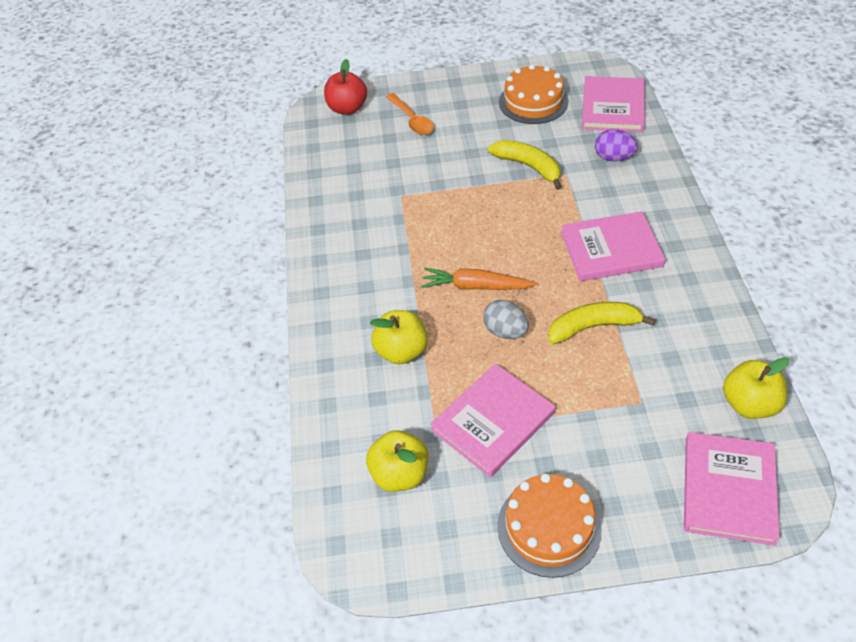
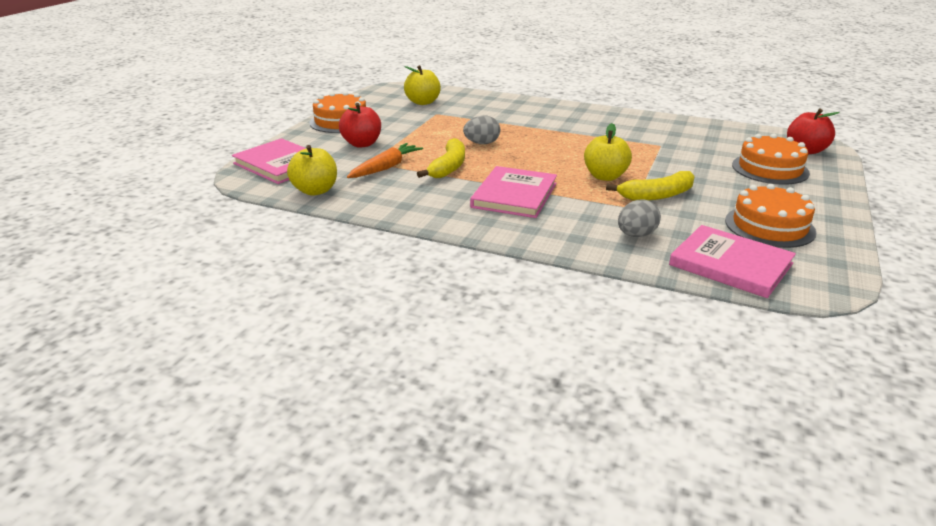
camera: 115 degrees right, 20 degrees down
yellow apple [370,310,428,365] -> yellow apple moved to [584,123,632,181]
orange spoon [386,93,434,135] -> orange cake [732,134,810,185]
orange carrot [421,268,537,290] -> orange carrot moved to [347,143,423,178]
pink book [430,364,555,477] -> none
purple egg [595,129,638,161] -> grey egg [618,199,661,237]
none -> red apple [339,103,381,148]

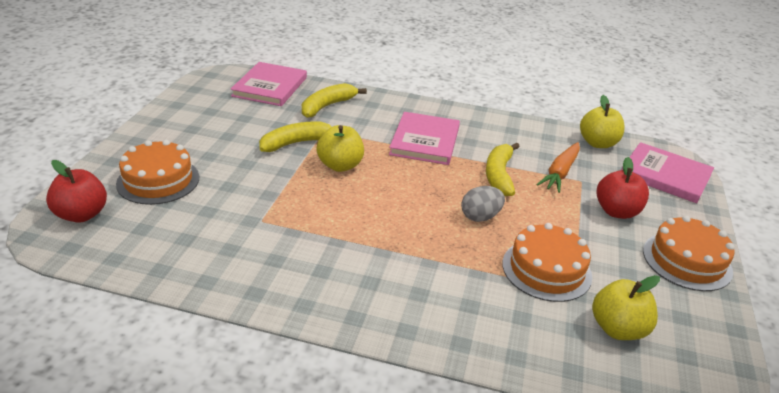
camera: 170 degrees right, 5 degrees up
grey egg [618,199,661,237] -> yellow banana [302,83,367,118]
pink book [669,225,796,298] -> pink book turned 75 degrees clockwise [230,62,307,106]
orange cake [725,184,816,248] -> orange cake moved to [502,223,592,302]

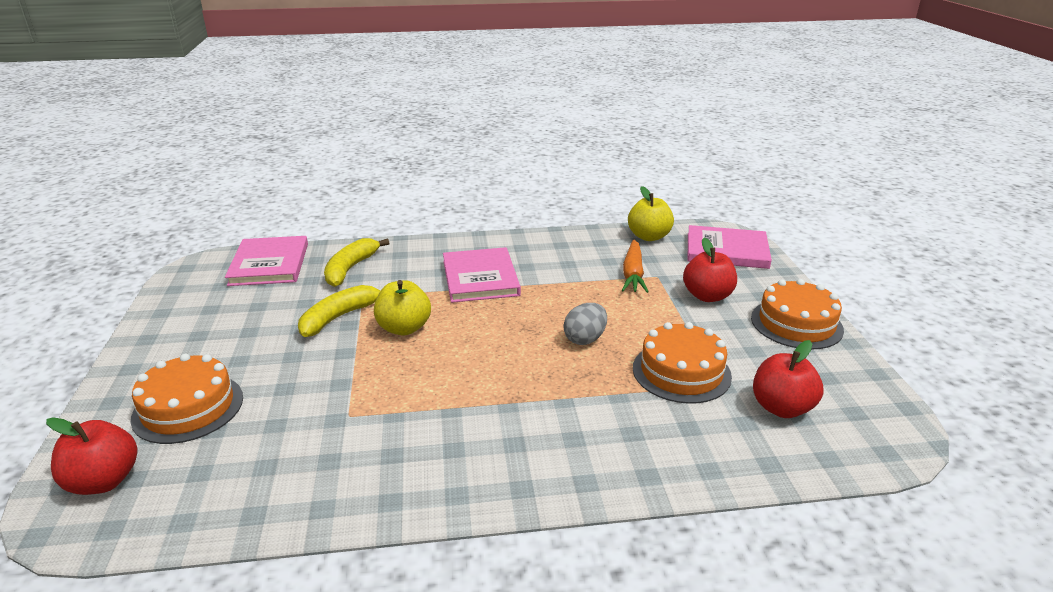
camera: 20 degrees left, 5 degrees down
yellow banana [486,143,520,196] -> none
yellow apple [592,275,660,340] -> red apple [753,340,824,418]

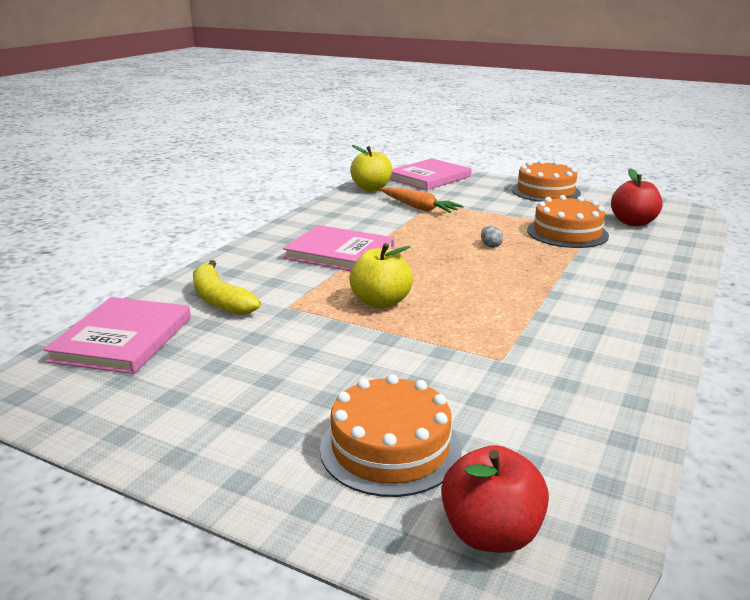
camera: 55 degrees left, 5 degrees down
pink book [225,236,308,286] -> pink book turned 75 degrees clockwise [43,297,191,374]
yellow banana [298,285,380,337] -> none
grey egg [563,303,607,345] -> grey egg [481,226,503,248], size x0.59
red apple [683,238,737,302] -> none

